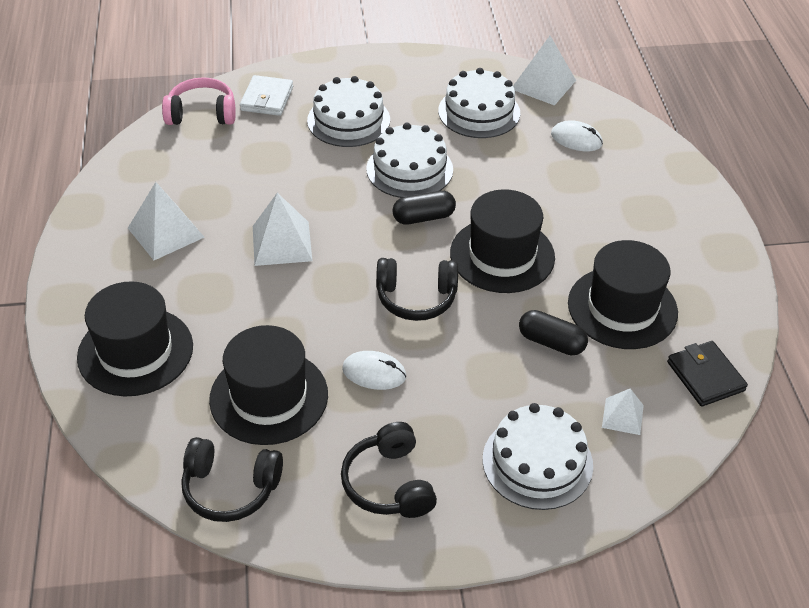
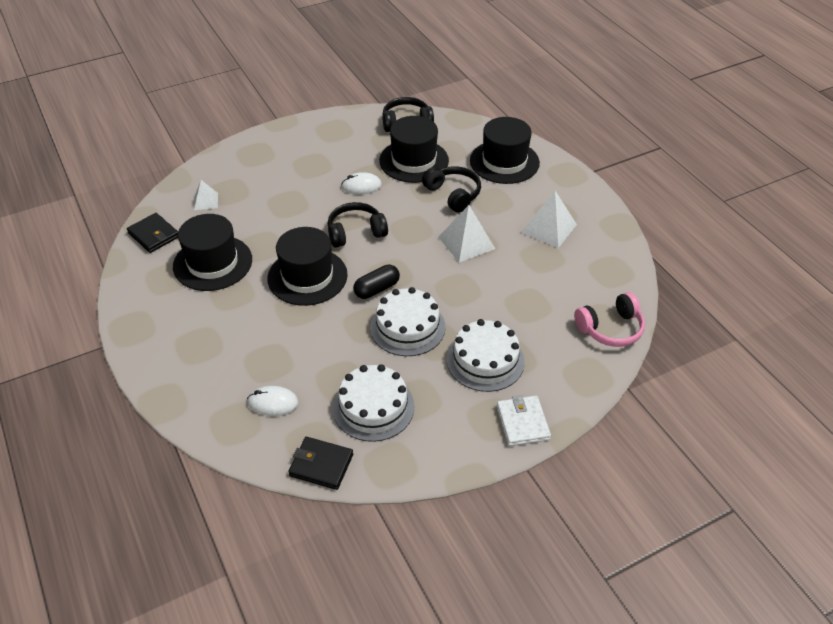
camera: 160 degrees right, 0 degrees up
white wallet [240,75,293,116] -> white wallet moved to [497,395,551,446]
black headphones [341,422,437,518] -> black headphones moved to [422,166,481,213]
white cake [483,403,593,510] -> none
white pyramid [513,36,576,106] -> black wallet [288,437,353,490]
black capsule [519,310,588,355] -> none

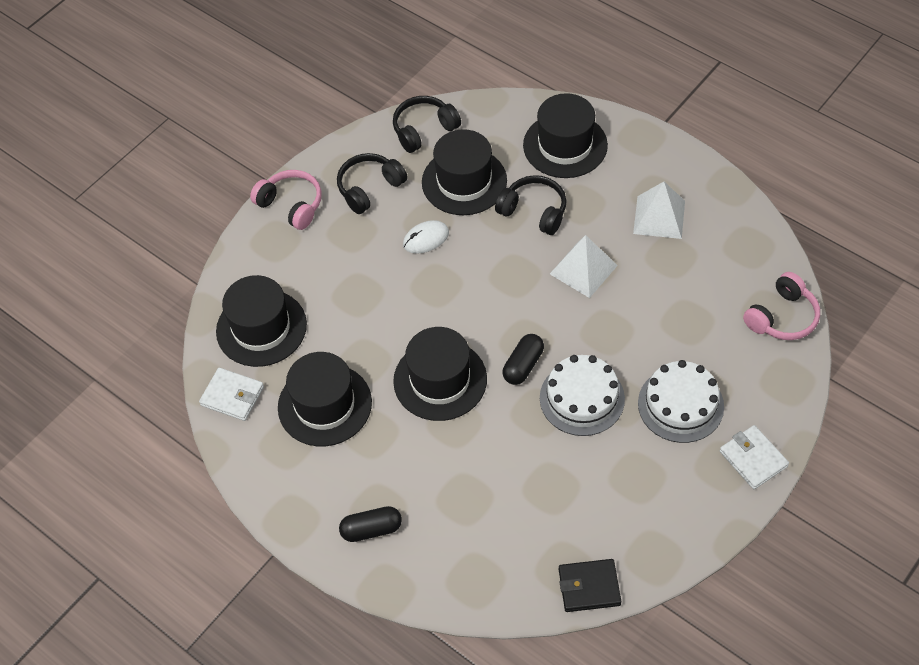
camera: 20 degrees left, 10 degrees up
black wallet [127,213,178,253] -> white wallet [199,368,264,421]
white pyramid [194,180,218,210] -> black hat [216,275,307,367]
white mouse [247,386,299,416] -> none
black headphones [328,202,388,248] -> black headphones moved to [337,153,408,214]
white cake [333,364,414,442] -> none
none -> pink headphones [250,170,322,230]
none -> black capsule [339,506,402,542]

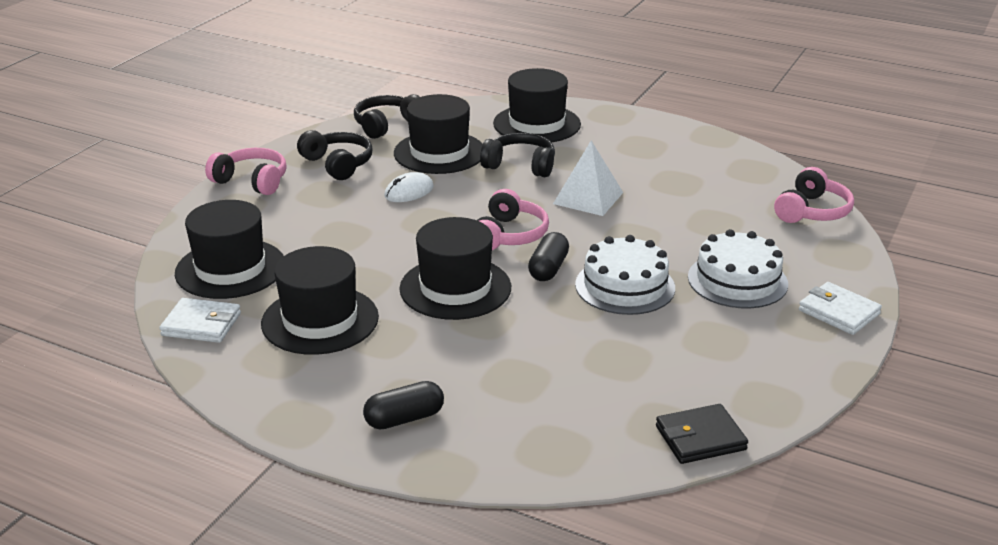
camera: 15 degrees left, 25 degrees down
black headphones [337,153,408,214] -> black headphones turned 105 degrees clockwise [297,130,373,180]
white pyramid [633,182,685,239] -> none
none -> pink headphones [477,189,549,250]

